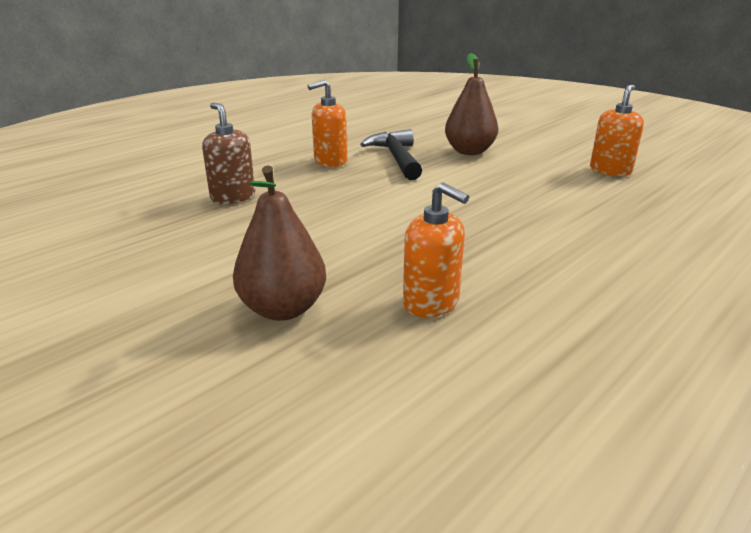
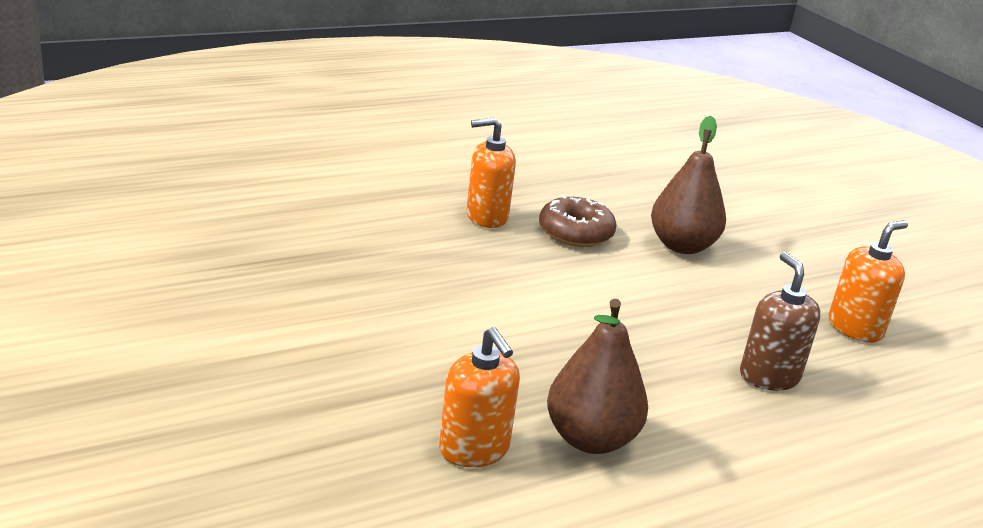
camera: 15 degrees right, 0 degrees up
brown soap dispenser [202,102,255,204] -> brown soap dispenser moved to [740,252,821,391]
brown pear [233,165,326,321] -> brown pear moved to [547,299,648,454]
black hammer [360,129,422,180] -> brown donut [539,195,617,247]

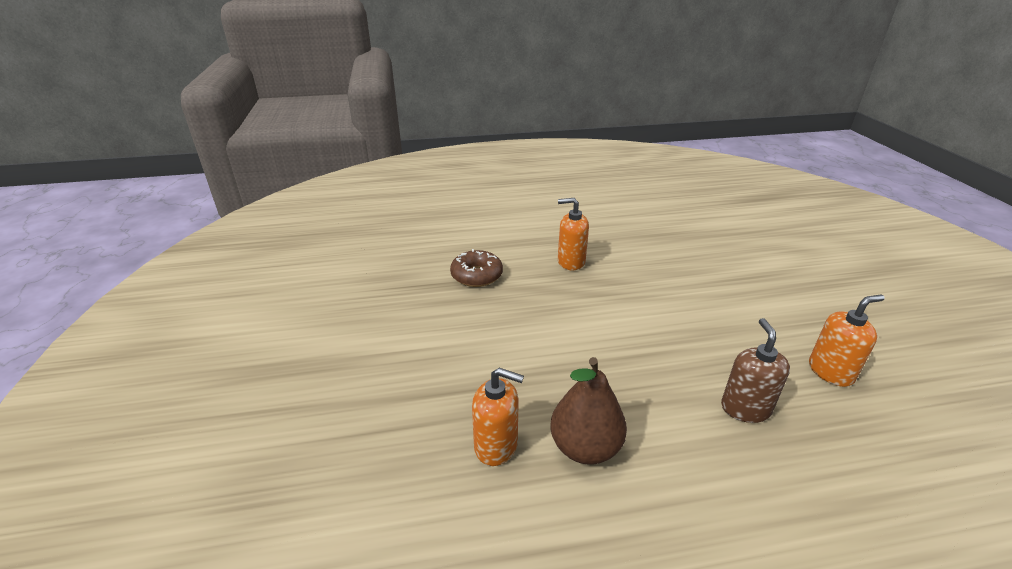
camera: 20 degrees right, 5 degrees up
orange soap dispenser [439,327,520,468] -> orange soap dispenser turned 60 degrees counterclockwise [472,368,524,466]
brown donut [539,195,617,247] -> brown donut moved to [450,249,503,287]
brown pear [651,116,726,254] -> none

